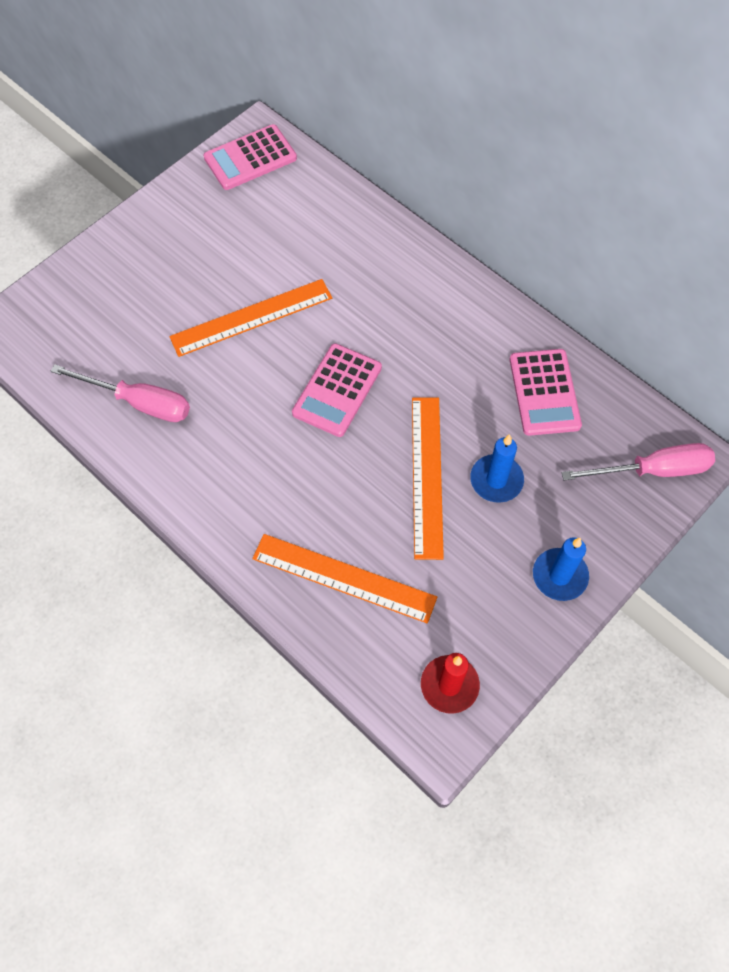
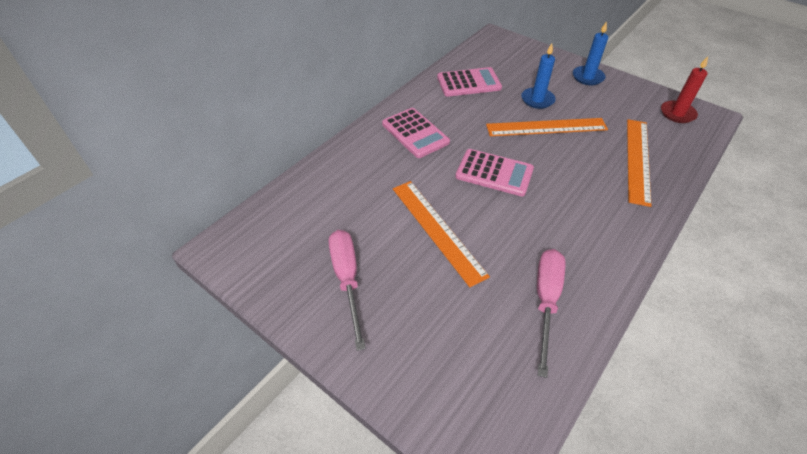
camera: 95 degrees left, 15 degrees down
pink calculator [204,124,297,190] -> pink calculator moved to [382,108,450,158]
pink screwdriver [561,443,715,480] -> pink screwdriver moved to [329,230,366,351]

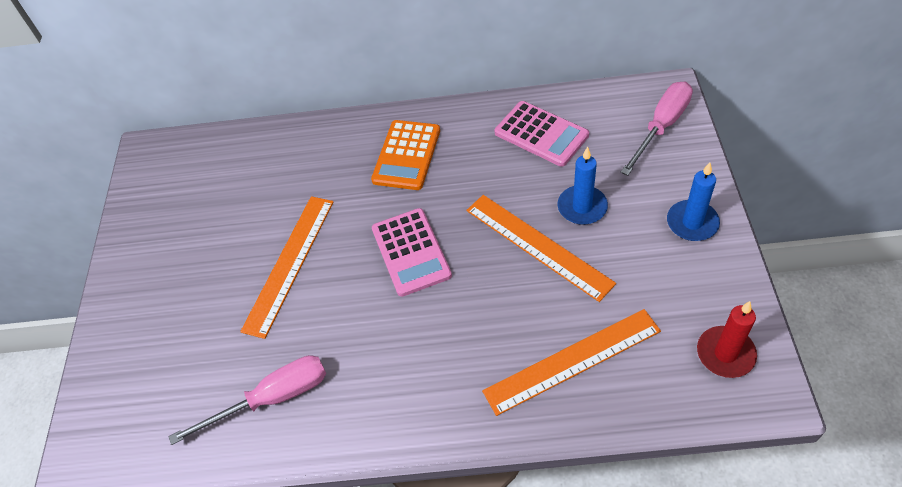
camera: 55 degrees right, 5 degrees up
pink screwdriver [329,230,366,351] -> pink screwdriver moved to [621,82,693,176]
pink calculator [382,108,450,158] -> orange calculator [371,120,440,190]

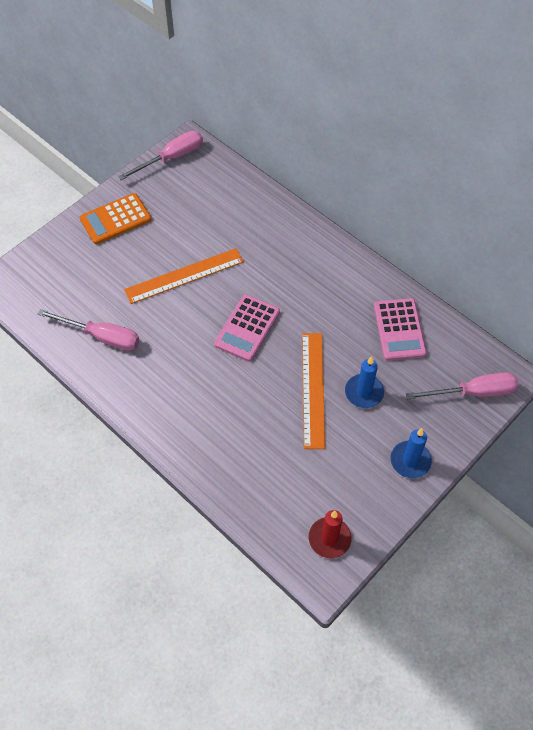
camera: 40 degrees right, 5 degrees up
orange calculator [371,120,440,190] -> orange calculator moved to [80,193,151,244]
orange ruler [482,309,661,416] -> none
none -> pink screwdriver [118,131,203,180]

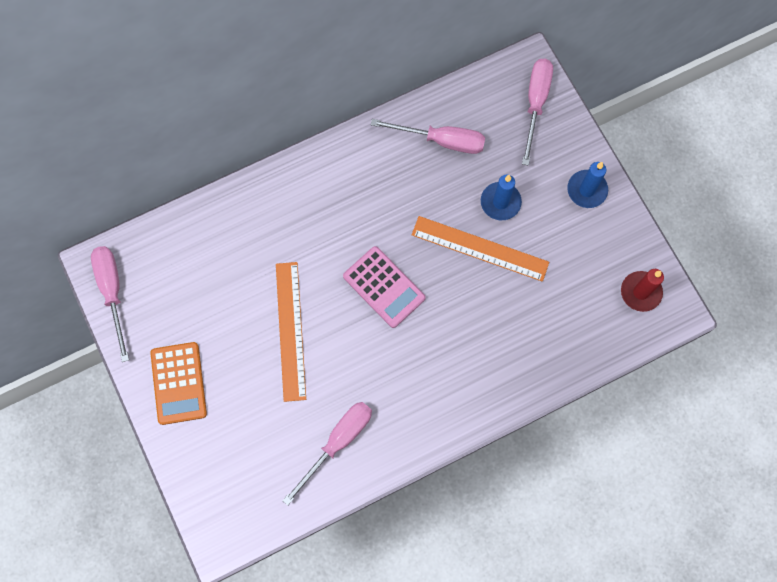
camera: 70 degrees left, 15 degrees up
pink calculator [374,298,427,361] -> pink screwdriver [371,119,485,154]

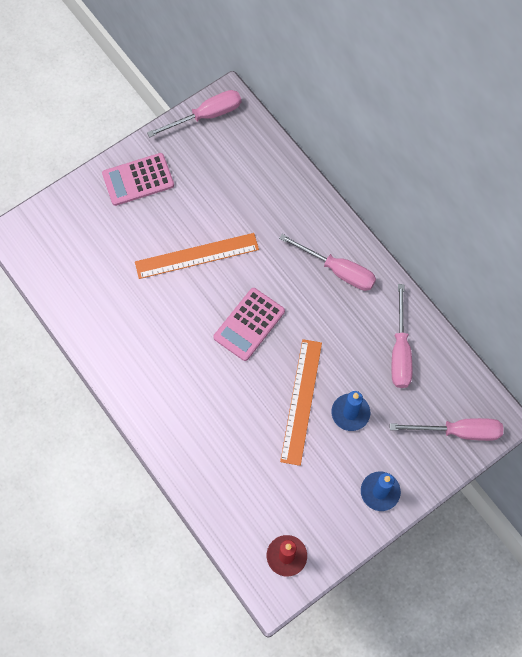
camera: 80 degrees right, 5 degrees down
orange calculator [150,342,207,425] -> pink calculator [102,153,174,206]
pink screwdriver [282,402,372,506] -> pink screwdriver moved to [279,234,376,291]

